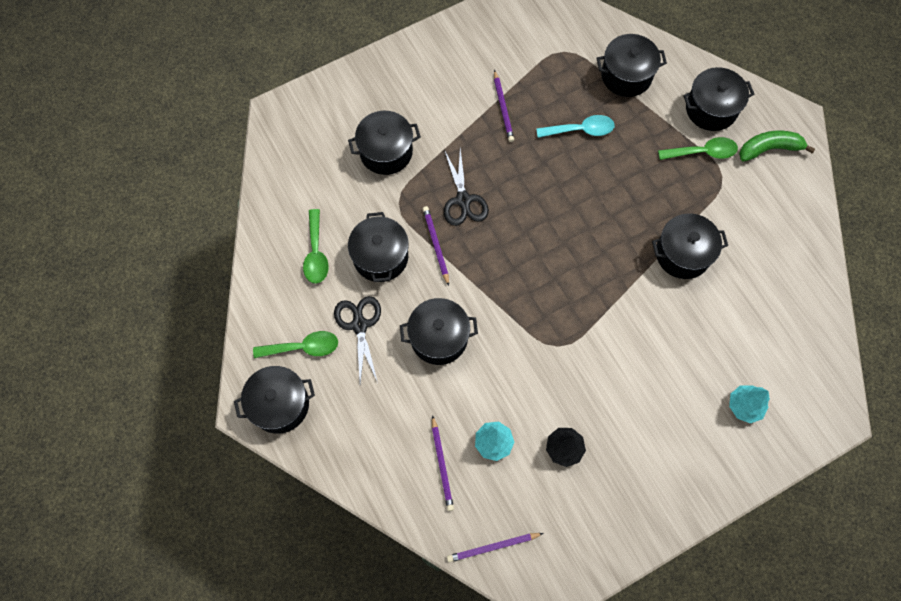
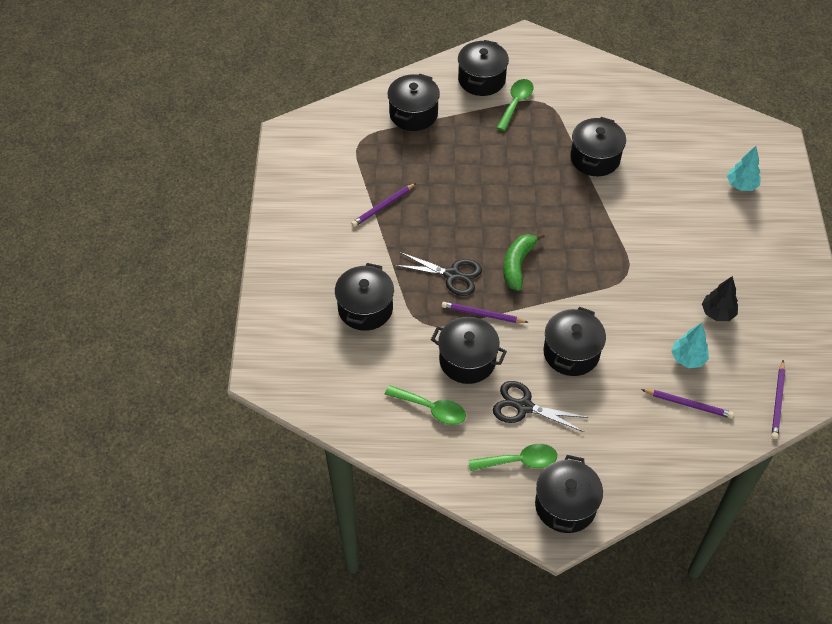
camera: 60 degrees left, 15 degrees down
green spoon [253,331,338,358] -> green spoon turned 60 degrees clockwise [469,444,557,471]
purple pencil [494,70,514,142] -> purple pencil turned 120 degrees clockwise [351,183,416,227]
turquoise spoon [536,115,615,138] -> none
green banana [739,131,815,162] -> green banana moved to [503,233,545,291]

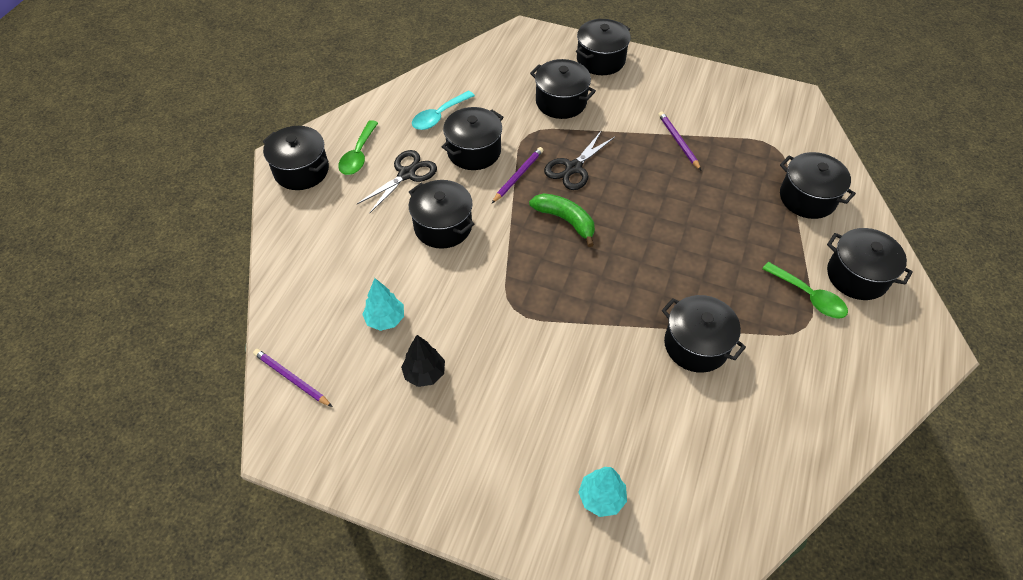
camera: 110 degrees right, 0 degrees up
green spoon [385,385,466,425] -> turquoise spoon [412,91,475,130]
purple pencil [641,389,734,418] -> none
none -> black pot [576,19,631,75]

